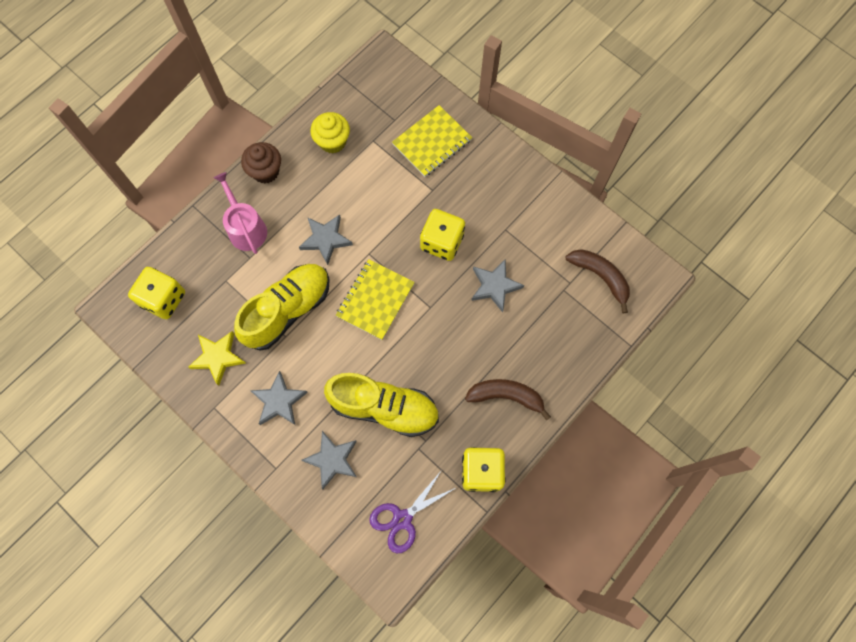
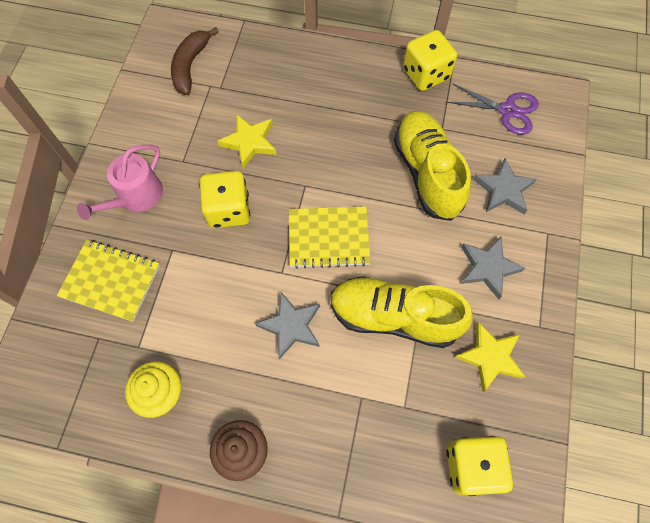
camera: 120 degrees left, 5 degrees down
pink watering can [214,172,267,254] -> pink watering can moved to [77,145,163,220]
brown banana [465,379,551,421] -> none
grey star [471,259,524,312] -> yellow star [217,114,277,168]

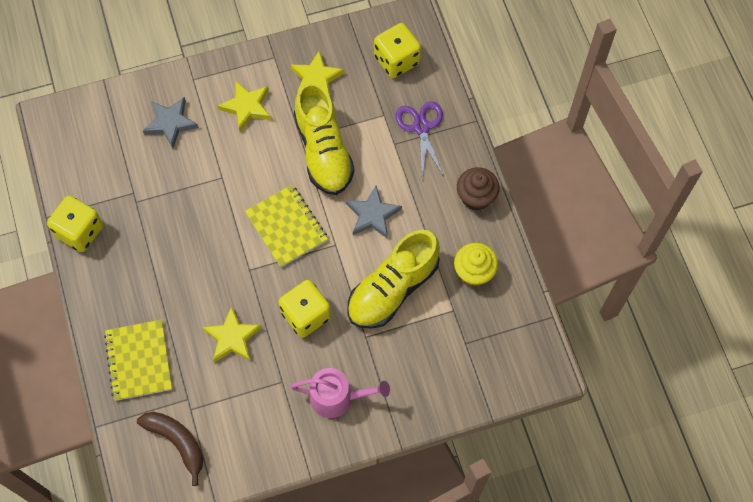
camera: 120 degrees left, 0 degrees up
yellow notebook [57,240,160,322] -> yellow notebook moved to [104,320,172,401]
brown banana [171,27,219,95] -> brown banana turned 120 degrees counterclockwise [137,412,203,486]
yellow shoe [394,111,471,221] -> yellow shoe moved to [347,230,440,329]
purple scissors [447,84,539,135] -> purple scissors moved to [395,101,443,176]
grey star [461,236,525,299] -> yellow star [218,81,271,131]

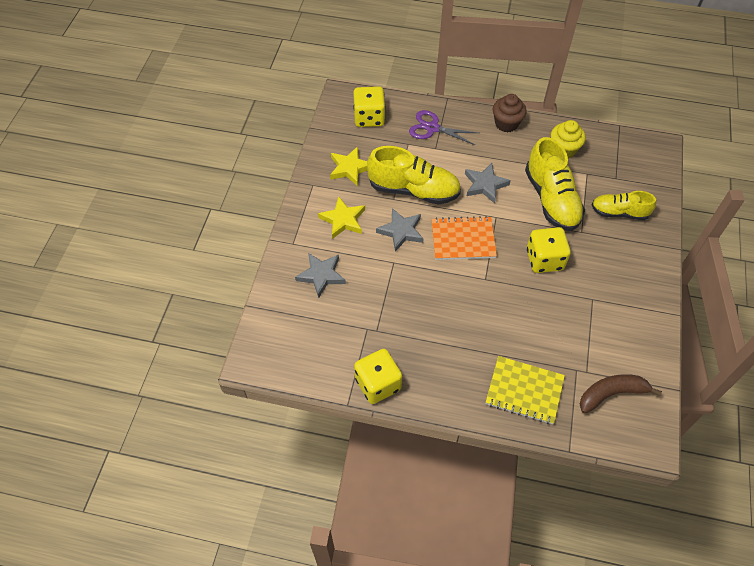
camera: 60 degrees left, 10 degrees down
yellow star [202,306,262,363] -> none
yellow notebook [245,185,328,267] -> orange notebook [431,216,497,260]
pink watering can [290,368,390,418] -> none
none -> grey star [376,208,424,252]
none -> yellow shoe [591,191,656,220]

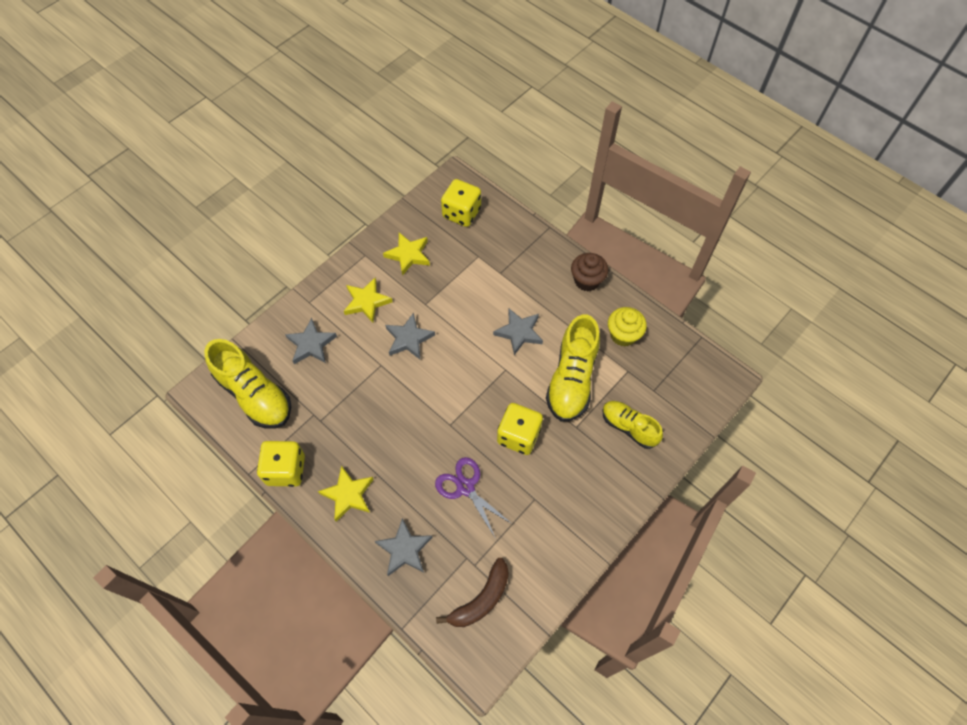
camera: 30 degrees right, 5 degrees up
yellow shoe [367,146,461,205] -> yellow shoe moved to [204,339,291,429]
purple scissors [409,110,479,145] -> purple scissors moved to [435,457,512,539]
orange notebook [431,216,497,260] -> none
yellow notebook [486,356,565,424] -> grey star [375,518,433,576]
brown banana [580,374,662,413] -> brown banana turned 120 degrees clockwise [436,558,509,627]
none -> yellow star [318,465,374,522]

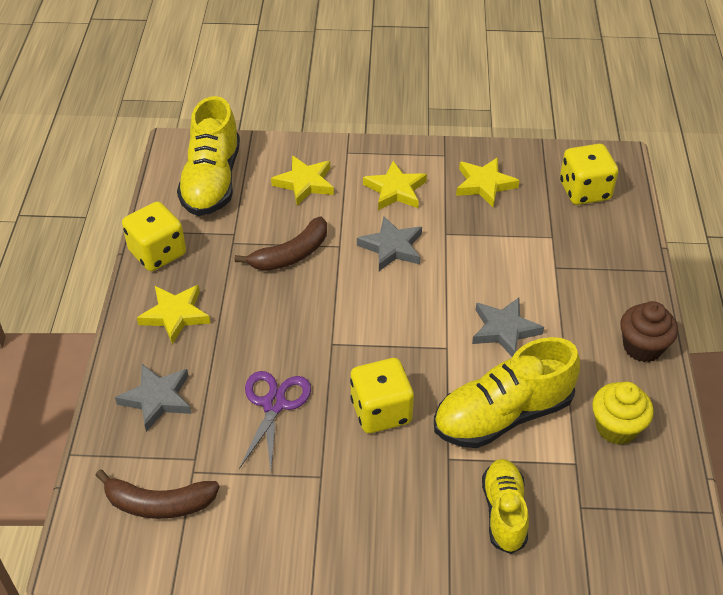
camera: 50 degrees right, 15 degrees down
grey star [285,318,337,364] -> yellow star [271,155,334,206]
none -> brown banana [235,217,327,271]

